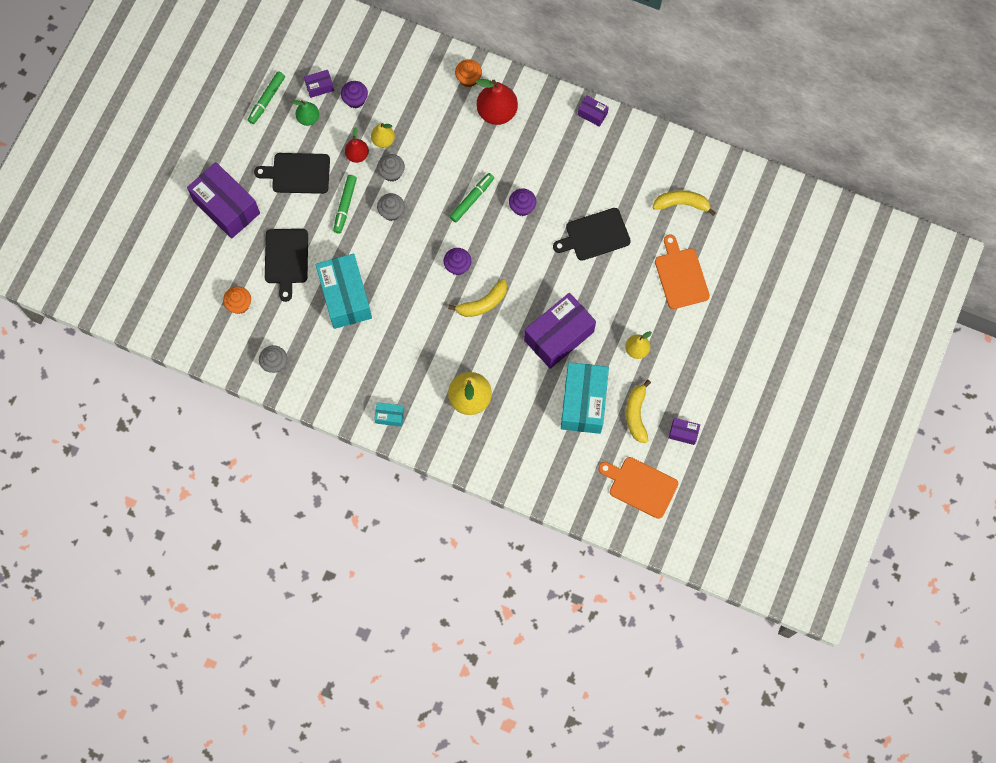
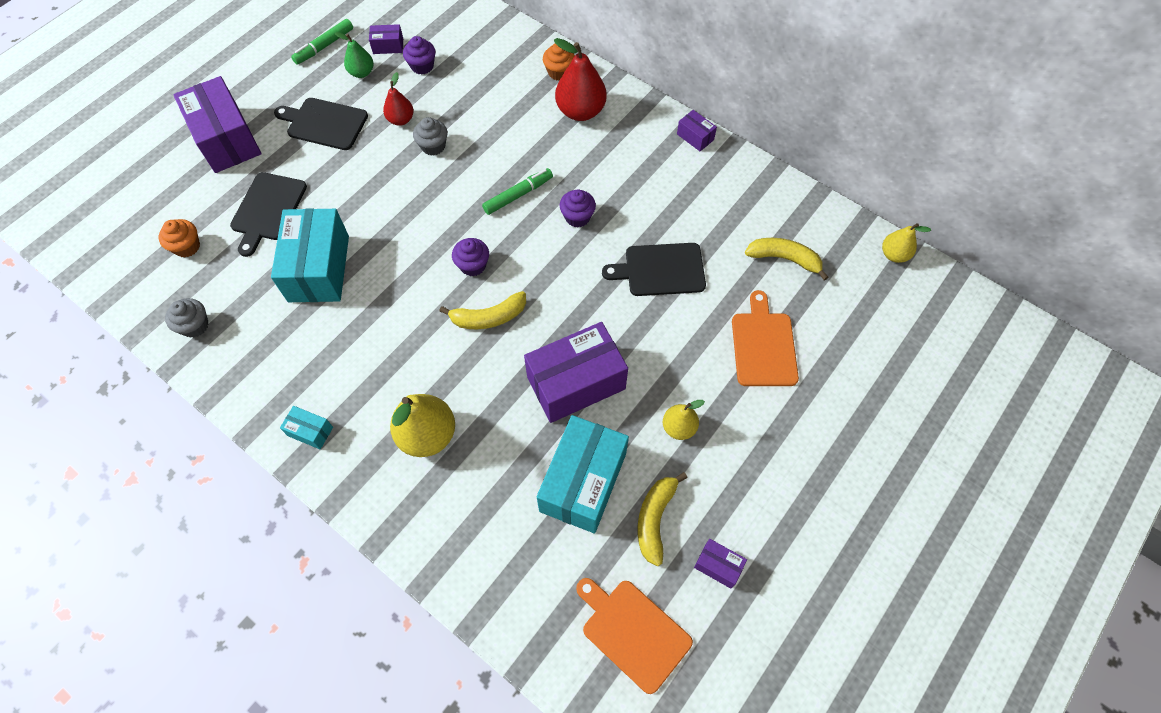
camera: 15 degrees right, 10 degrees down
green marker [333,175,357,234] -> none
yellow pear [371,123,395,148] -> yellow pear moved to [882,223,931,263]
grey cupcake [377,193,405,221] -> none

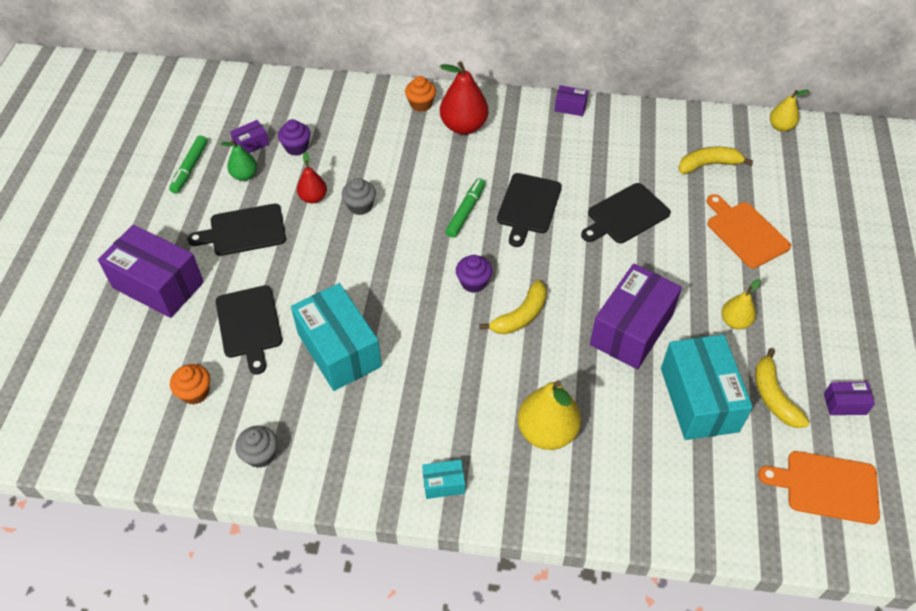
camera: 30 degrees left, 10 degrees down
purple cupcake [560,190,596,227] -> black cutting board [497,173,562,247]

